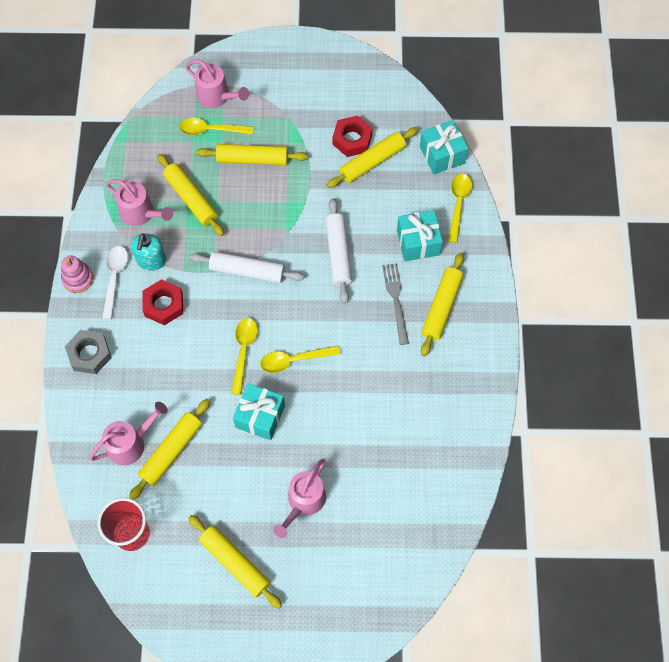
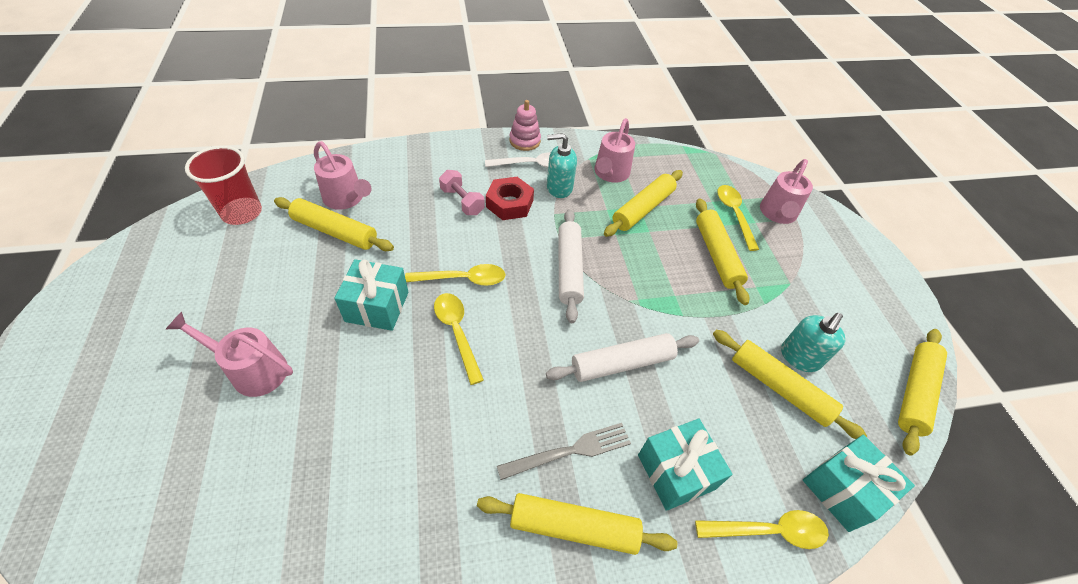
camera: 75 degrees right, 15 degrees down
grey nut [65,330,112,374] -> none
yellow rolling pin [188,515,282,609] -> yellow rolling pin moved to [898,329,947,456]
red nut [332,115,373,157] -> turquoise soap dispenser [781,313,845,372]
none -> pink dumbbell [439,170,485,215]

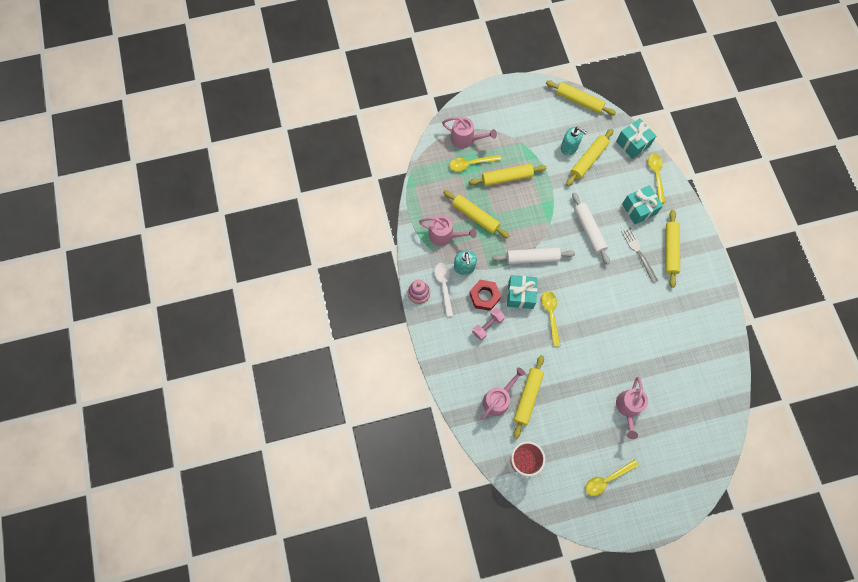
camera: 90 degrees left, 20 degrees up
turquoise gift [334,259,409,331] -> turquoise gift moved to [507,275,538,309]
yellow spoon [434,293,484,385] -> yellow spoon moved to [585,459,639,496]

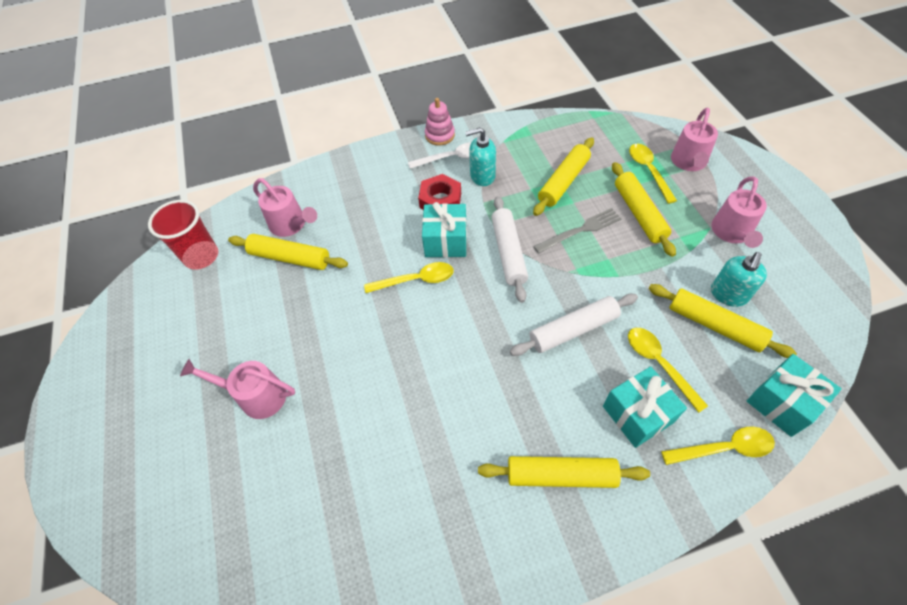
camera: 90 degrees right, 15 degrees down
pink watering can [419,215,477,246] -> pink watering can moved to [711,176,767,248]
pink dumbbell [472,308,505,340] -> none
yellow rolling pin [546,80,616,115] -> none
yellow spoon [585,459,639,496] -> yellow spoon moved to [628,328,708,413]
grey fork [621,227,658,283] -> grey fork moved to [533,208,622,254]

